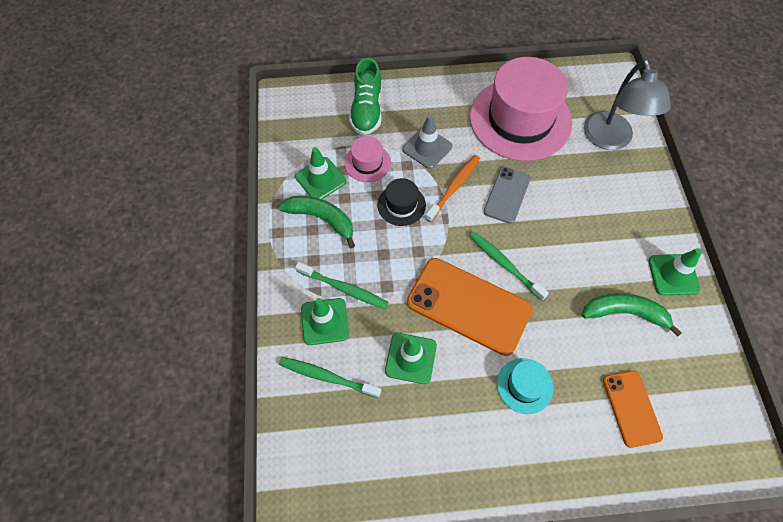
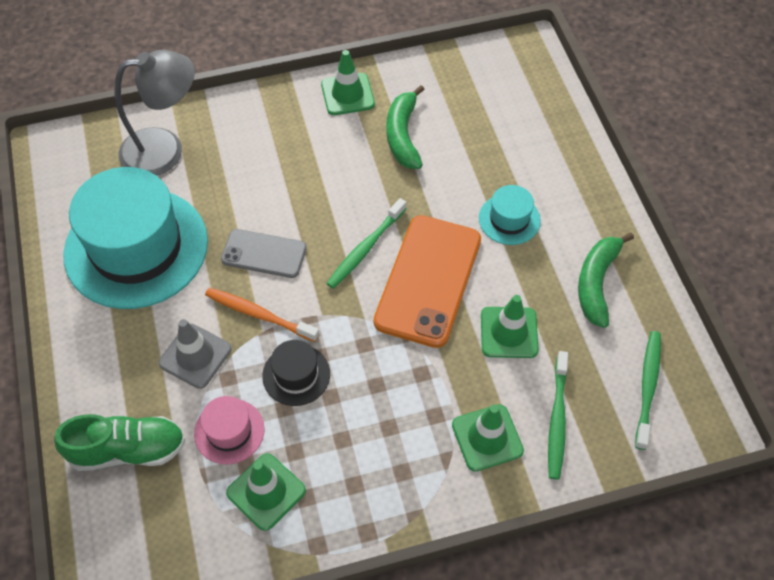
camera: 100 degrees left, 5 degrees down
green banana [278,196,355,248] -> green banana moved to [578,233,634,328]
green toothbrush [295,262,389,309] -> green toothbrush moved to [635,331,661,450]
pink hat [470,57,572,161] -> turquoise hat [63,167,208,309]
orange phone [603,370,663,448] -> none

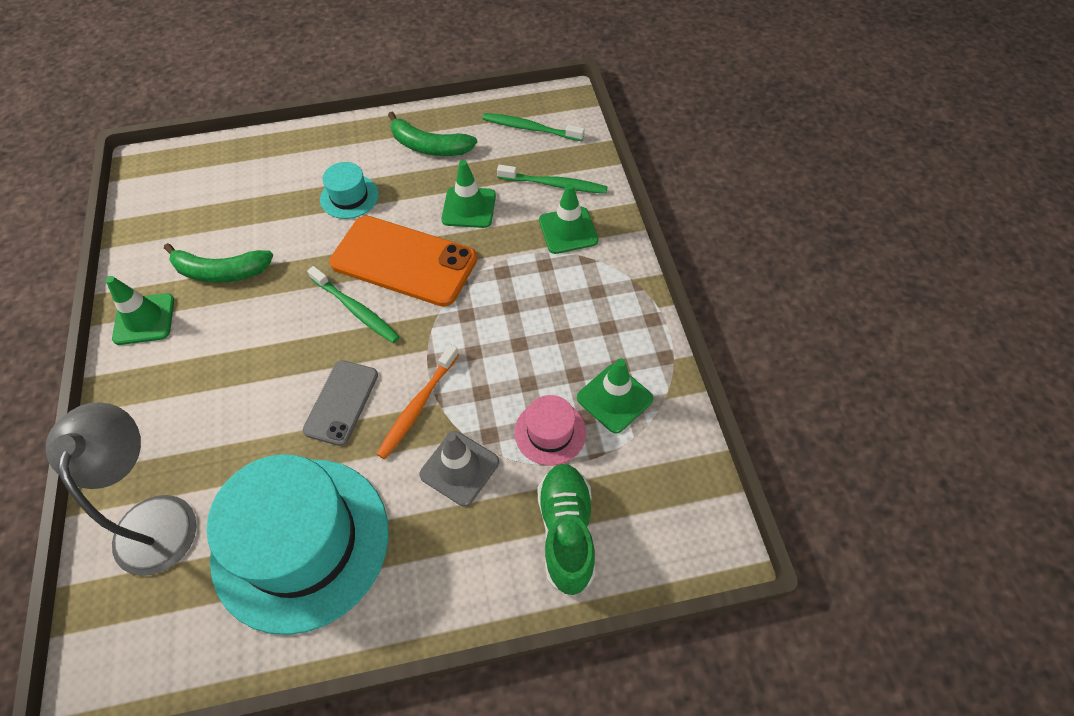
camera: 85 degrees left, 0 degrees up
black hat [262,340,330,406] -> none

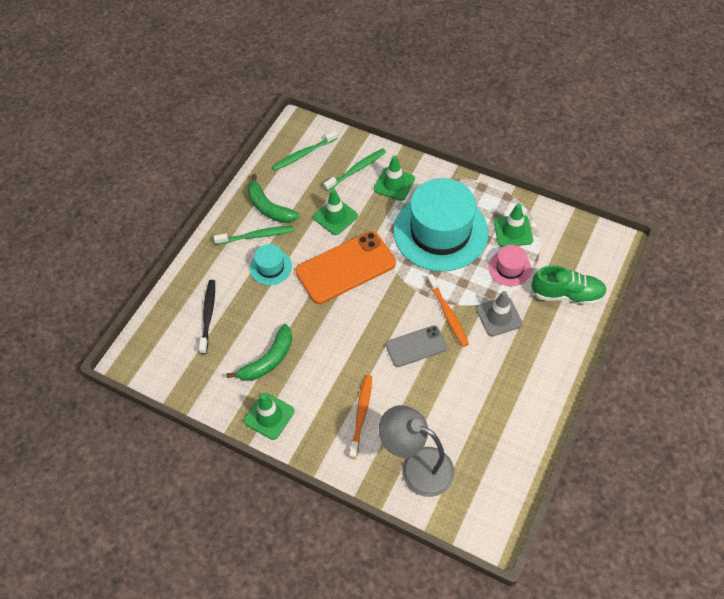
camera: 50 degrees left, 0 degrees up
turquoise hat [207,454,389,635] -> turquoise hat moved to [393,178,488,271]
grey phone [303,360,378,446] -> grey phone turned 75 degrees counterclockwise [386,325,447,367]
green toothbrush [307,266,400,343] -> green toothbrush moved to [214,226,294,245]
green banana [388,112,477,156] -> green banana turned 75 degrees clockwise [248,174,299,223]
green shoe [538,464,595,596] -> green shoe turned 150 degrees clockwise [531,265,607,305]
none -> black toothbrush [199,280,215,354]
none -> orange toothbrush [349,375,372,459]

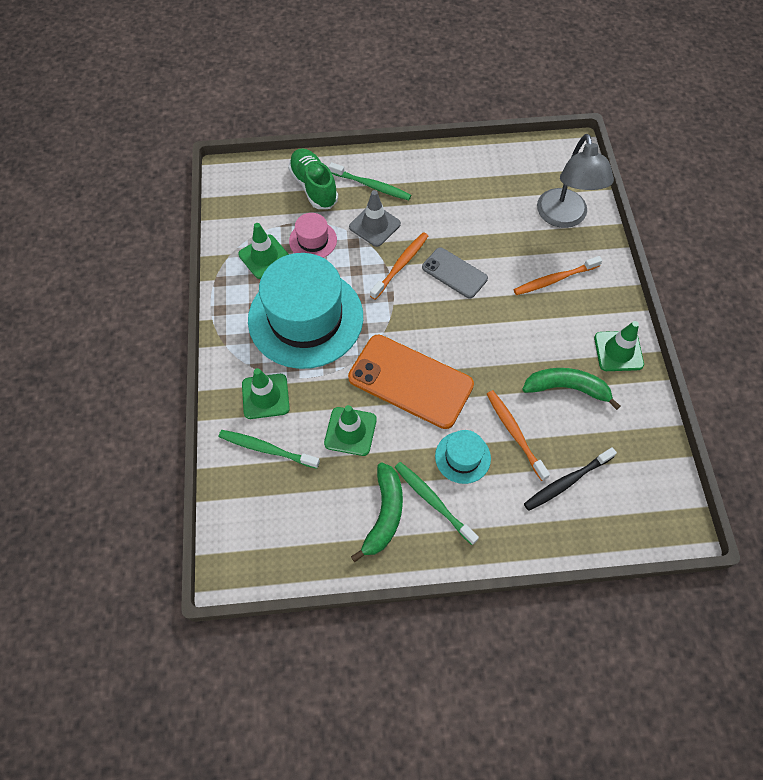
camera: 125 degrees left, 5 degrees up
green toothbrush [272,130,338,171] -> green toothbrush moved to [329,162,411,200]
none -> orange toothbrush [487,390,550,481]

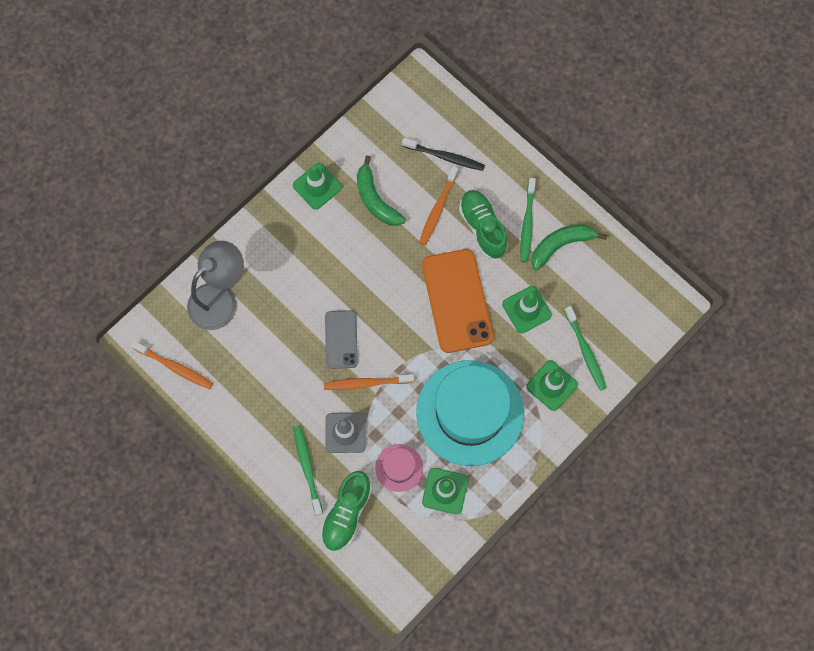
camera: 130 degrees left, 10 degrees up
turquoise hat [435,430,491,484] -> green shoe [459,190,508,259]
orange toothbrush [514,256,602,295] -> orange toothbrush moved to [131,341,213,389]

